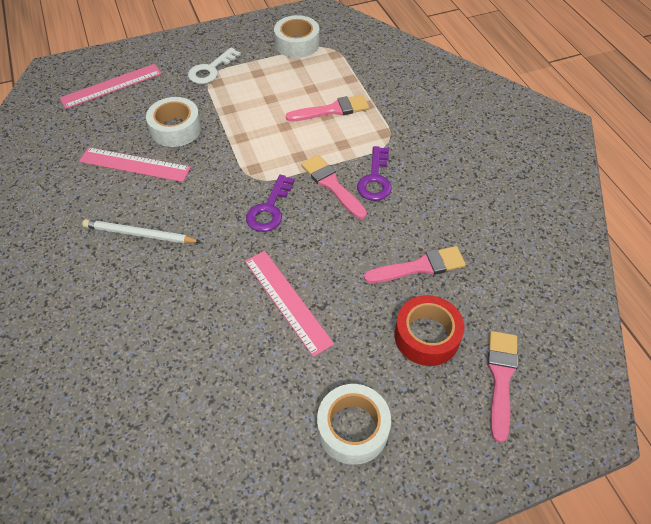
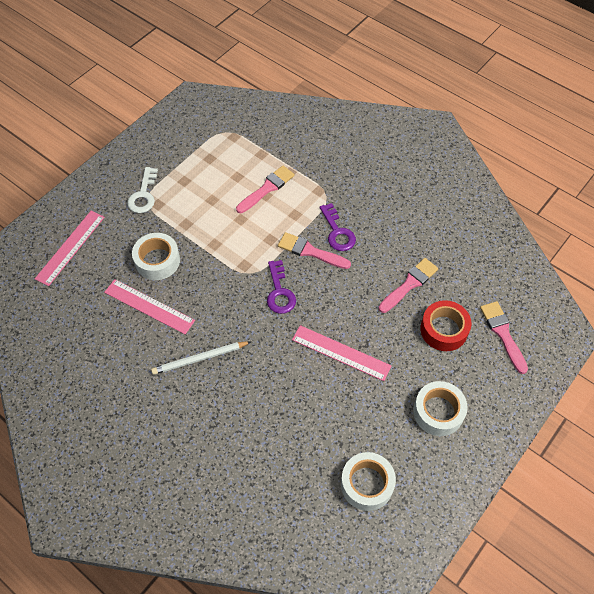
camera: 30 degrees left, 5 degrees up
pink ruler [79,147,191,182] -> pink ruler turned 45 degrees clockwise [104,279,195,334]
white tape [274,15,320,58] -> white tape moved to [341,452,396,511]

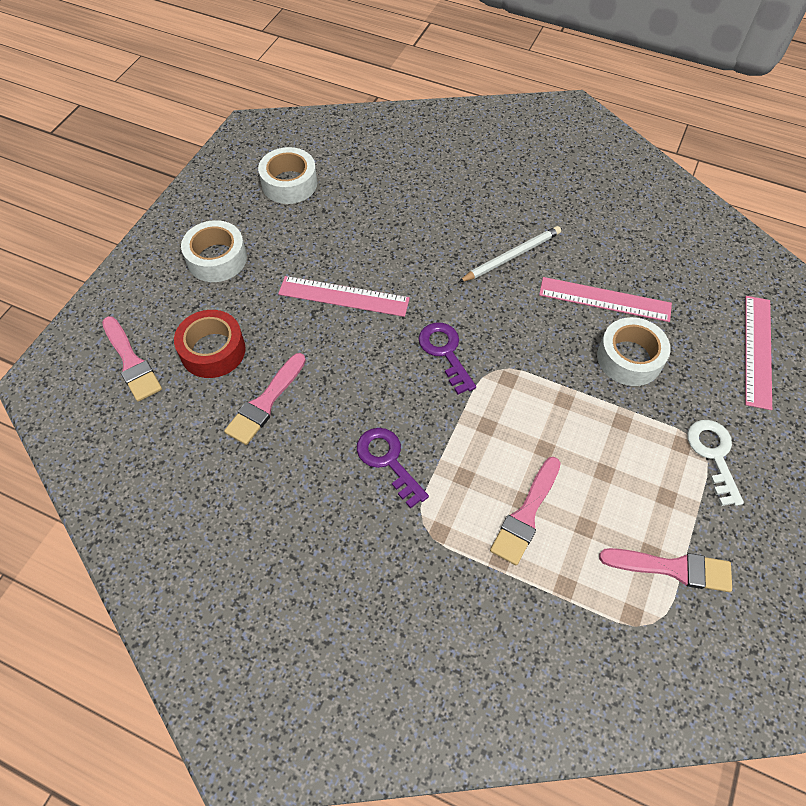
camera: 165 degrees right, 0 degrees up
pink brush [278,232,351,269] -> pink brush moved to [599,548,732,592]

